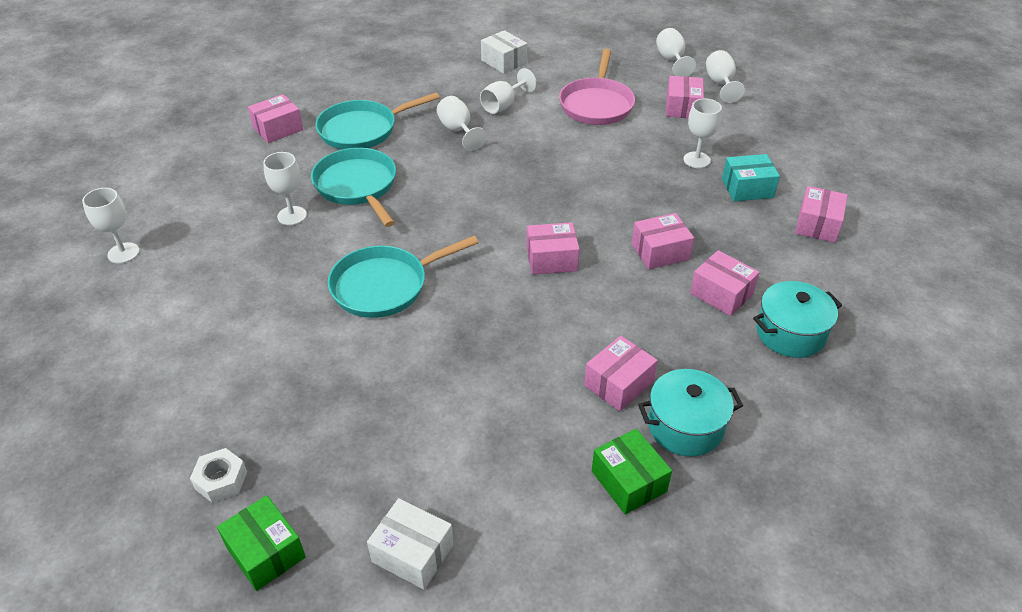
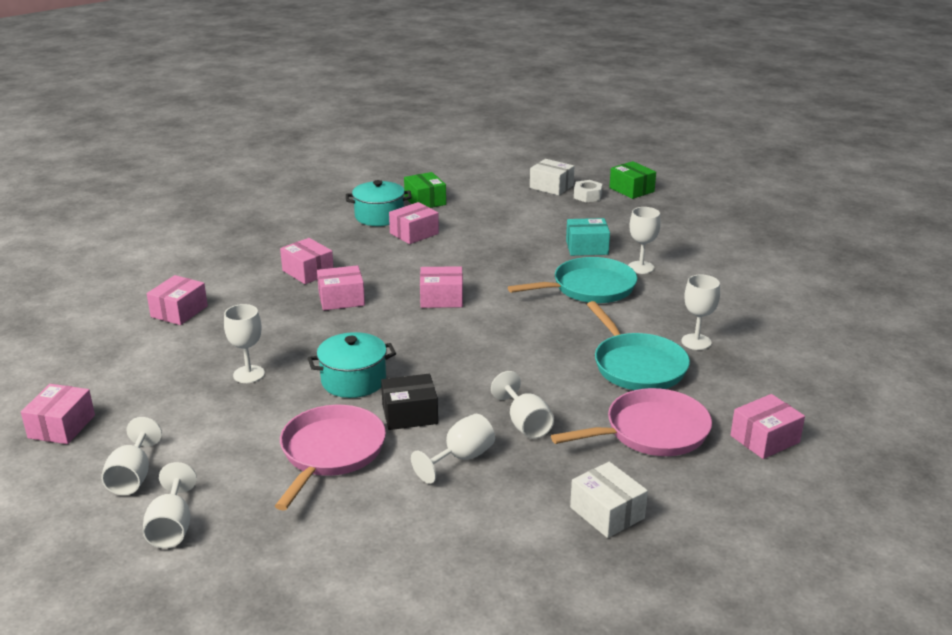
camera: 175 degrees left, 15 degrees down
white goblet [82,188,139,264] -> white goblet moved to [628,207,661,274]
white nut [190,448,247,503] -> white nut moved to [574,180,602,202]
turquoise pan [315,92,440,150] -> pink pan [551,388,712,456]
white box [481,30,527,74] -> white box moved to [570,462,648,538]
pink box [666,76,704,118] -> pink box moved to [21,384,95,444]
turquoise box [722,154,780,201] -> turquoise box moved to [566,218,610,256]
turquoise pot [753,281,842,358] -> turquoise pot moved to [308,332,396,398]
none -> black box [381,374,438,430]

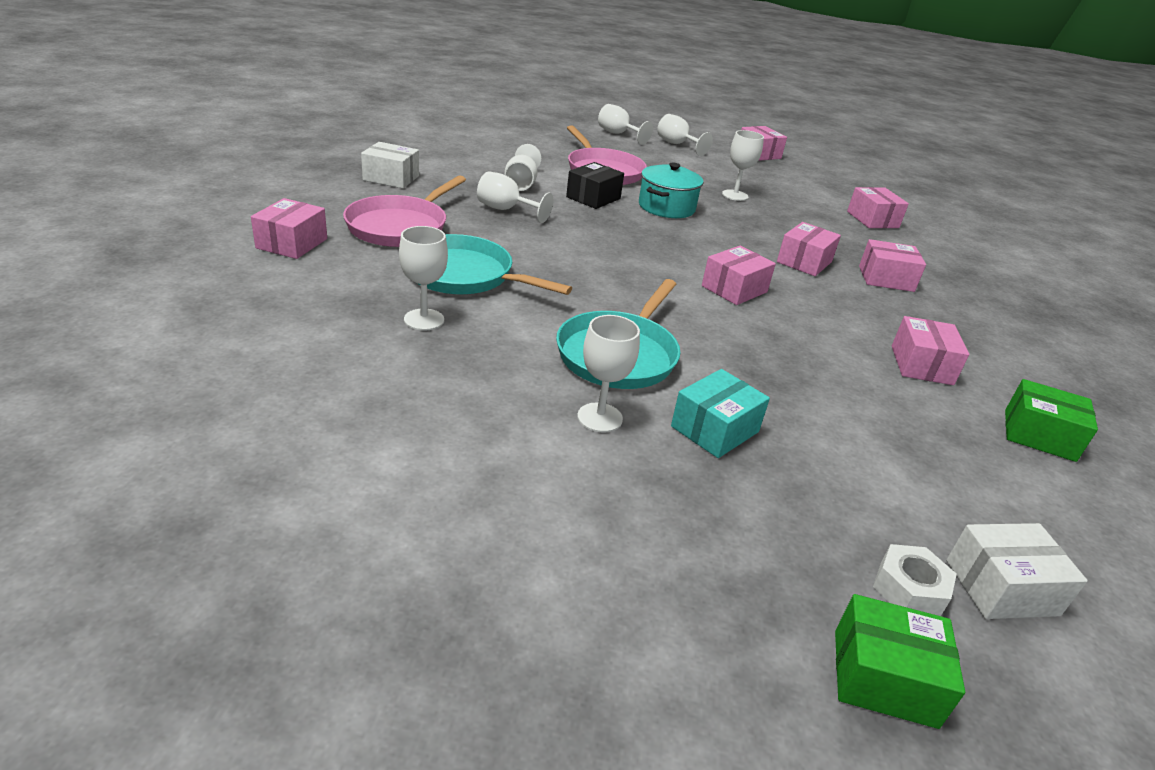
camera: 135 degrees right, 5 degrees up
turquoise pot [346,180,412,226] -> none

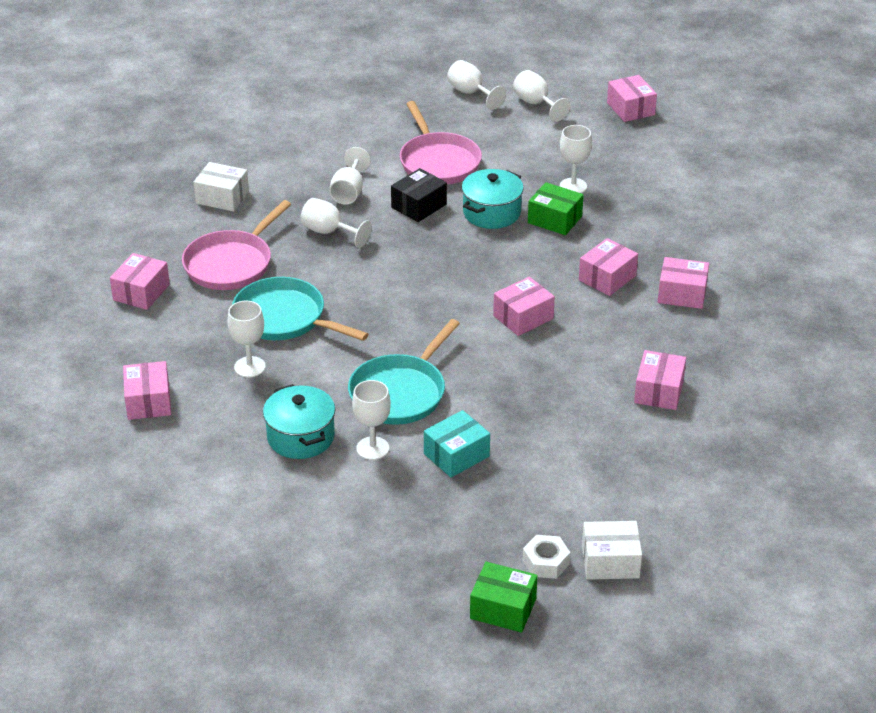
camera: 10 degrees right, 5 degrees up
pink box [847,187,909,228] -> pink box moved to [123,361,171,420]
green box [1005,379,1098,462] -> green box moved to [528,182,584,235]
none -> turquoise pot [263,384,335,459]

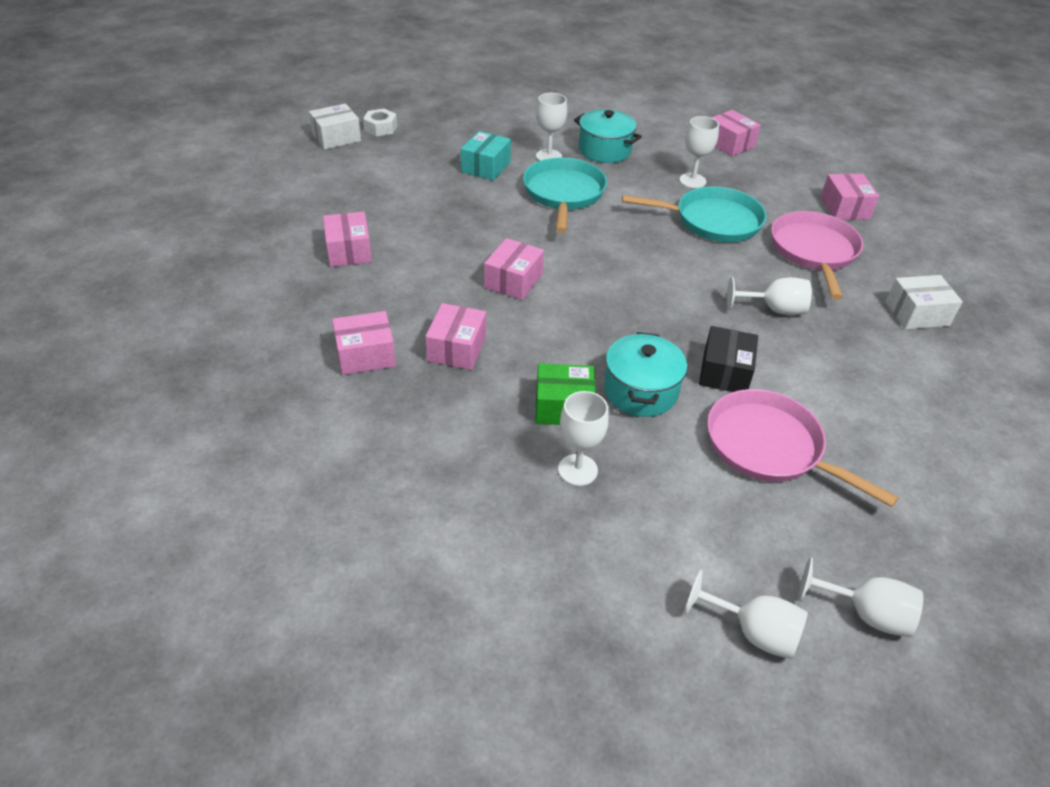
camera: 150 degrees right, 5 degrees up
white goblet [329,147,371,205] -> none
green box [470,562,538,632] -> none
pink box [607,75,657,122] -> none

